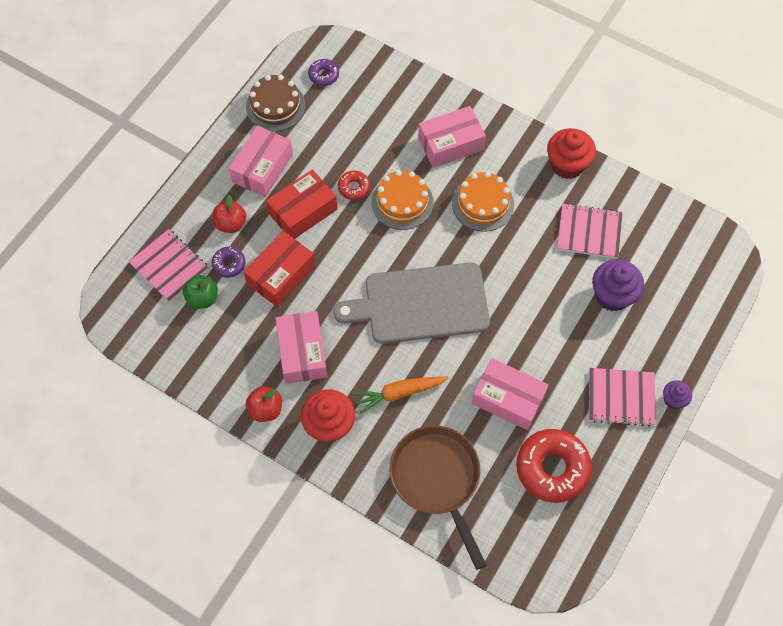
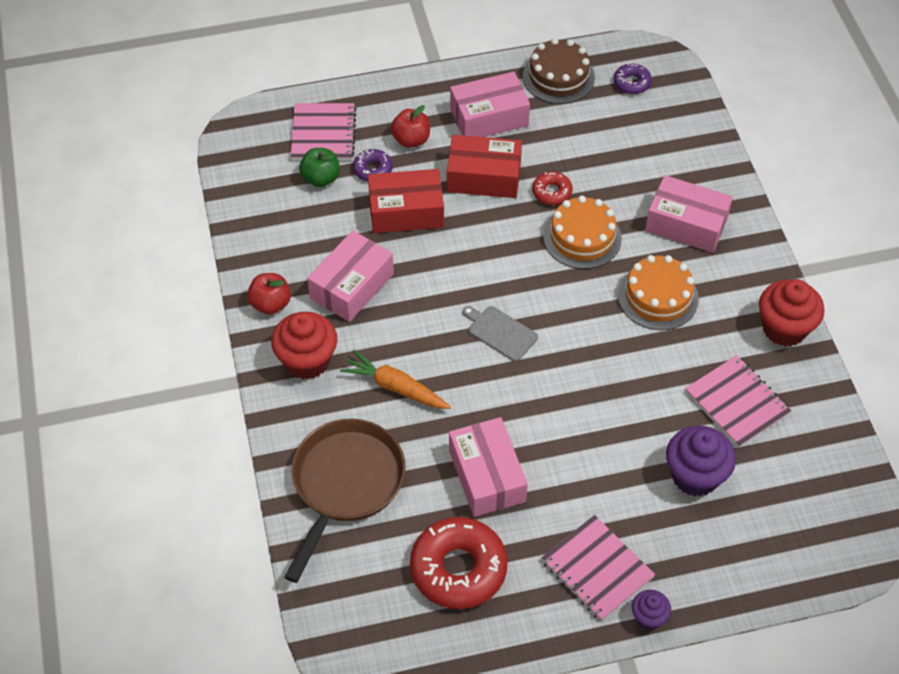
camera: 45 degrees right, 10 degrees down
grey cutting board [333,262,490,344] -> grey cutting board [462,306,538,362], size x0.42

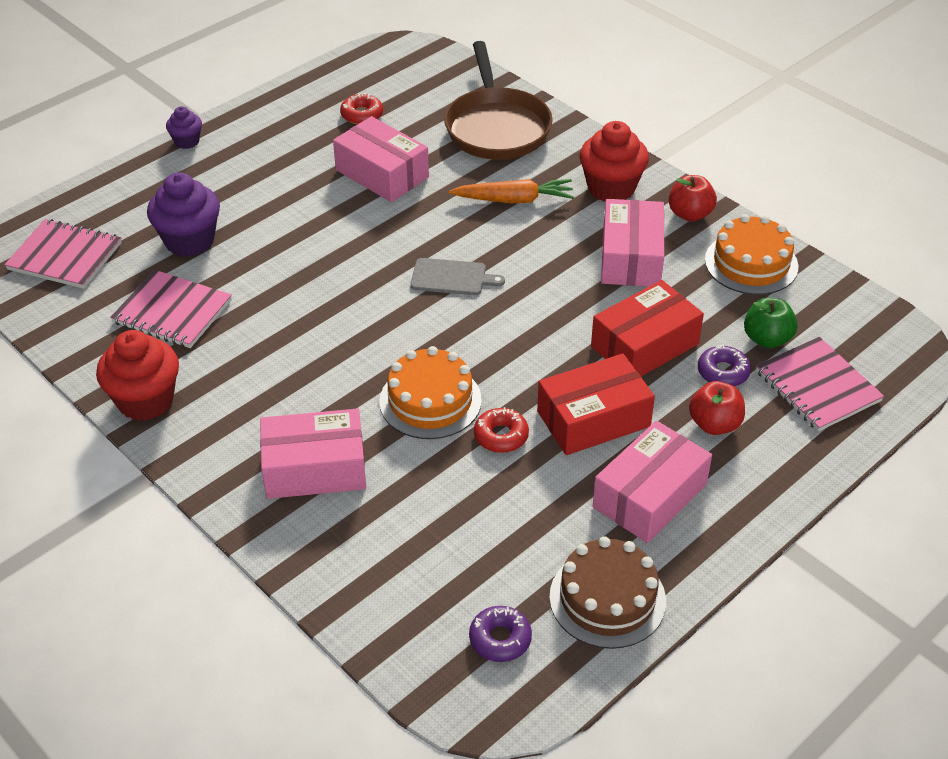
camera: 150 degrees right, 10 degrees down
red donut [410,517,508,609] -> red donut [340,93,383,125], size x0.49
pink notebook [541,515,655,621] -> pink notebook moved to [4,219,122,289]
orange cake [618,255,699,330] -> orange cake moved to [705,214,799,295]

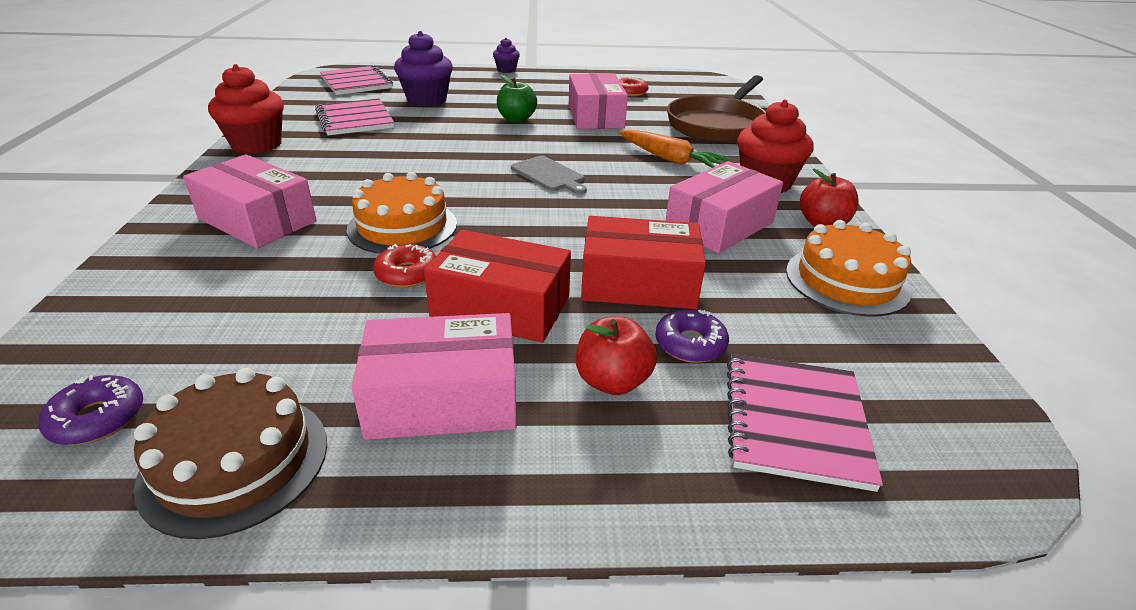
camera: 40 degrees right, 10 degrees down
green apple [744,298,798,348] -> green apple moved to [497,75,537,122]

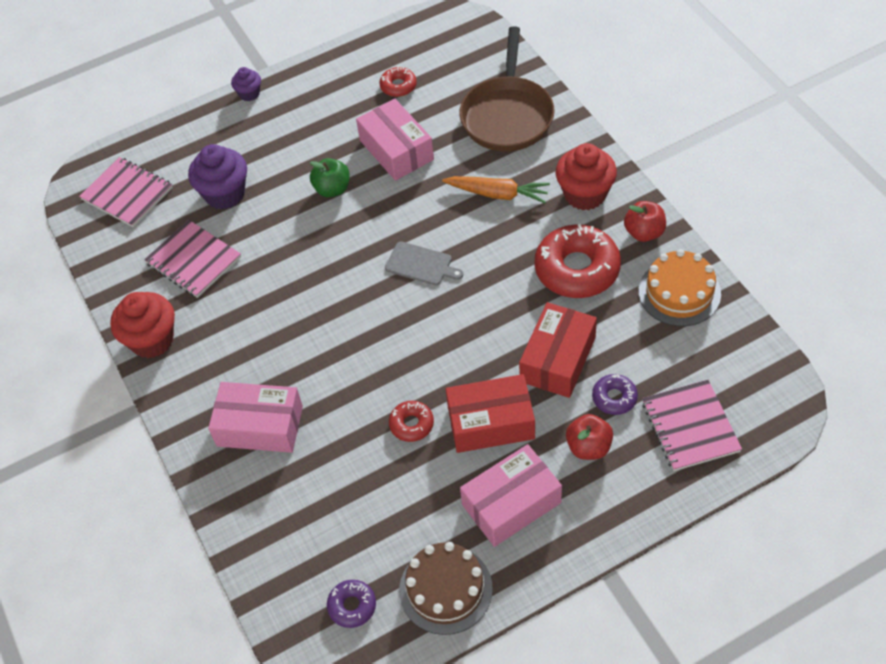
camera: 20 degrees left, 20 degrees up
orange cake [347,172,457,254] -> none
red box [581,216,706,309] -> red box turned 45 degrees counterclockwise [519,302,597,398]
pink box [666,161,783,253] -> red donut [534,224,621,298]

